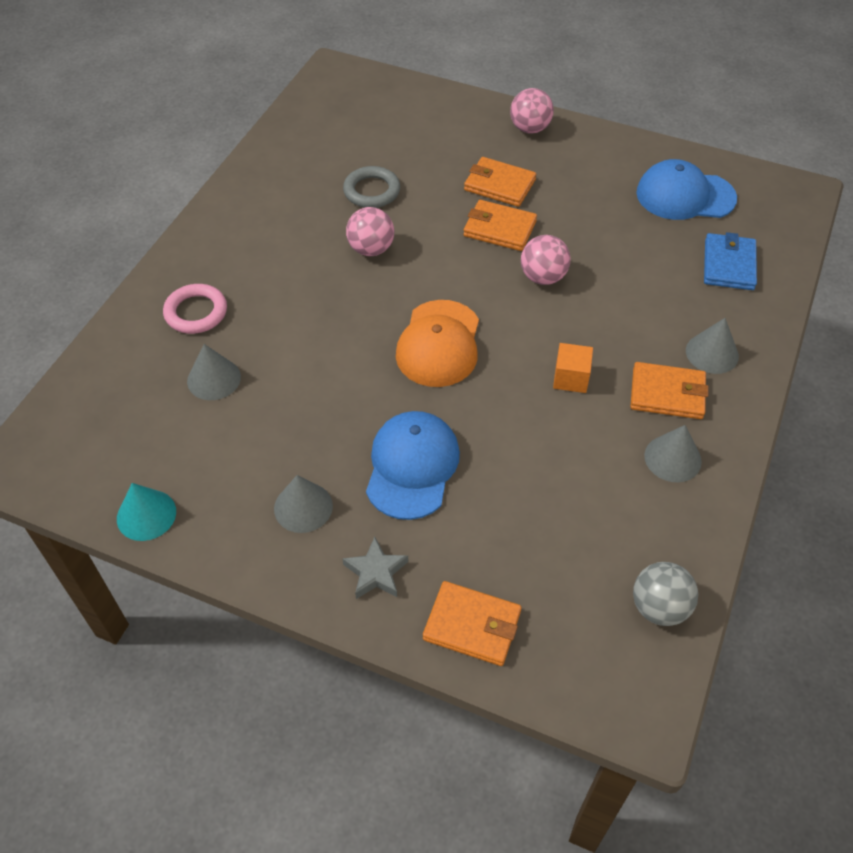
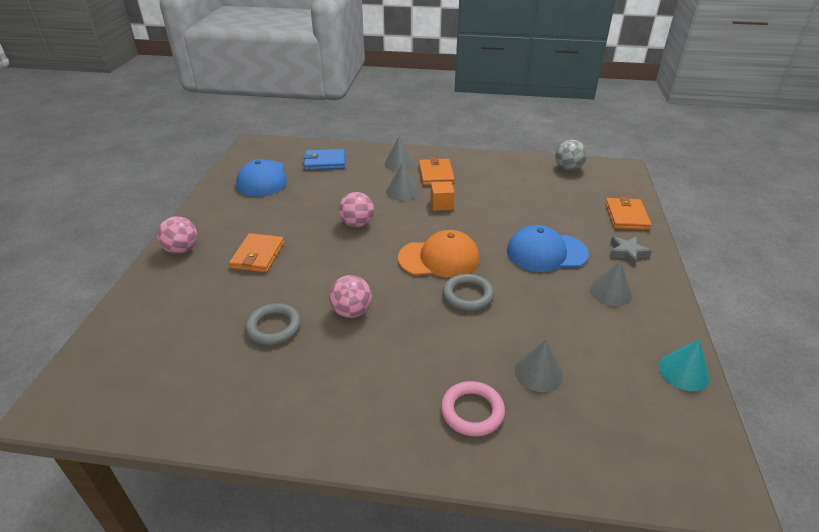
camera: 105 degrees left, 15 degrees down
orange wallet [463,200,537,251] -> none
grey cone [644,425,702,482] -> grey cone moved to [386,163,419,201]
none -> grey ring [443,274,494,311]

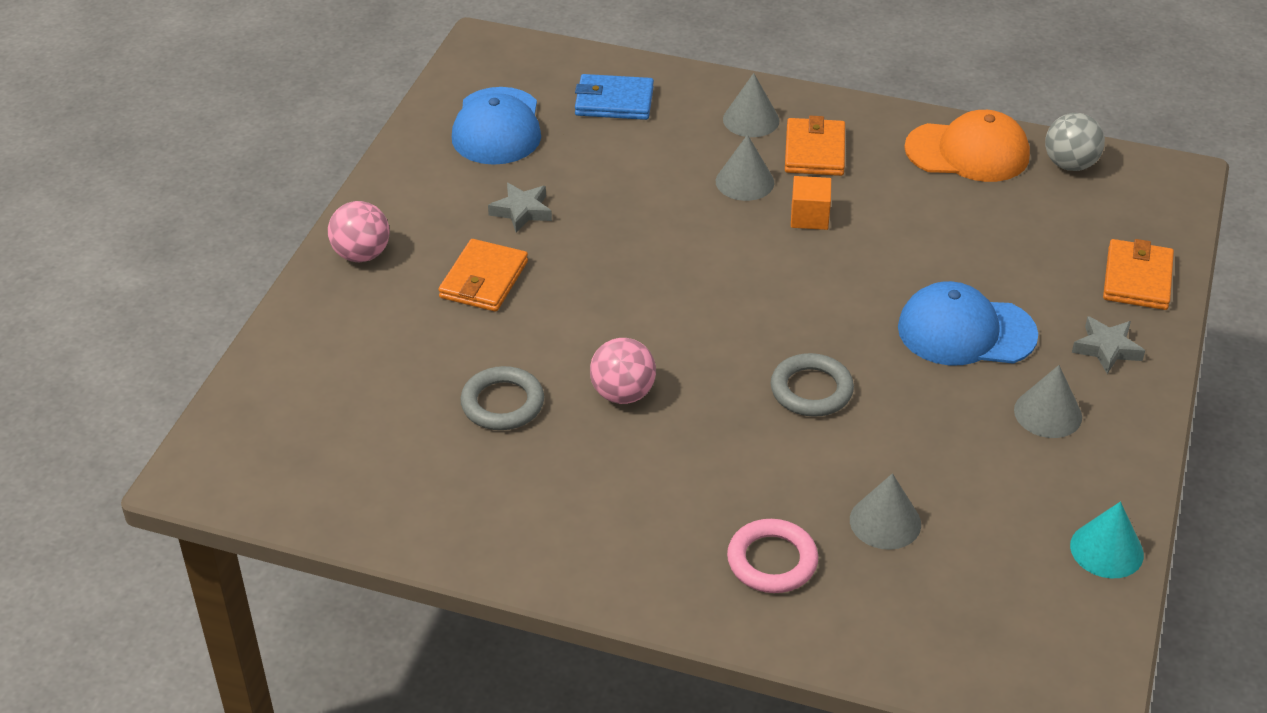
camera: 10 degrees right, 5 degrees up
pink ball [339,192,374,227] -> none
orange cap [398,230,480,278] -> orange cap moved to [904,110,1030,182]
none -> grey star [488,183,552,233]

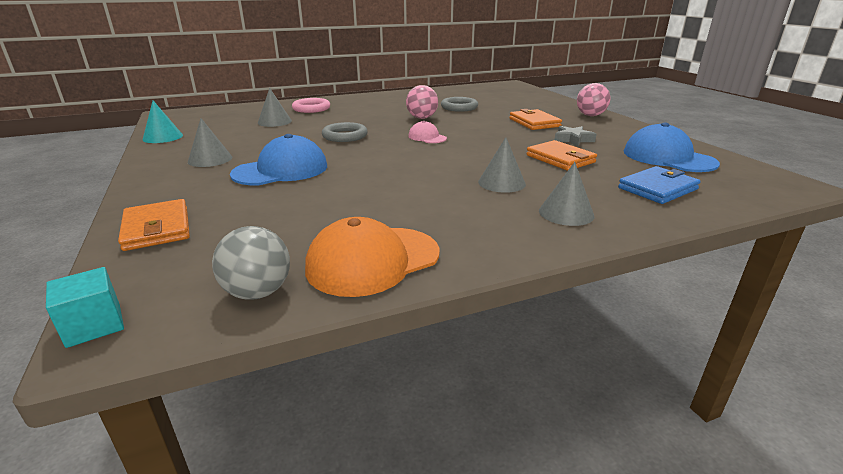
camera: 140 degrees right, 15 degrees down
orange wallet [785,115,845,176] -> orange wallet moved to [526,140,597,171]
orange cube [791,176,831,230] -> none
grey star [1072,316,1145,374] -> none
none -> turquoise cube [46,267,124,348]
none -> pink cap [408,121,447,143]

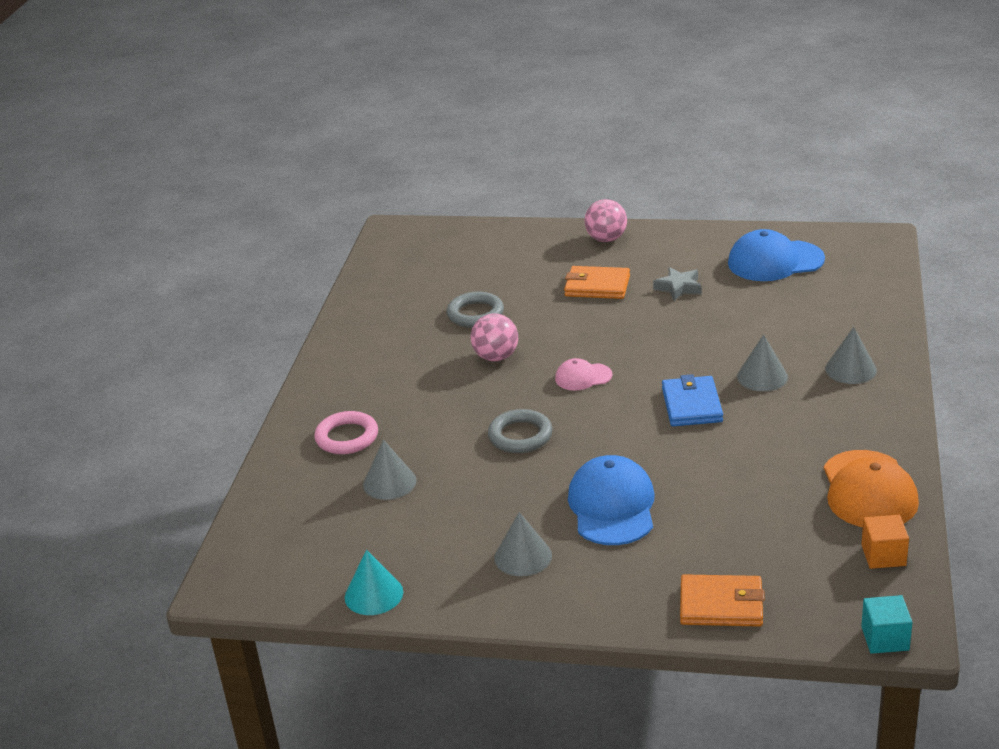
camera: 55 degrees left, 5 degrees up
grey ball [212,226,290,300] -> orange cube [861,515,909,569]
orange wallet [526,140,597,171] -> none
blue wallet [618,166,701,204] -> blue wallet moved to [662,374,723,426]

